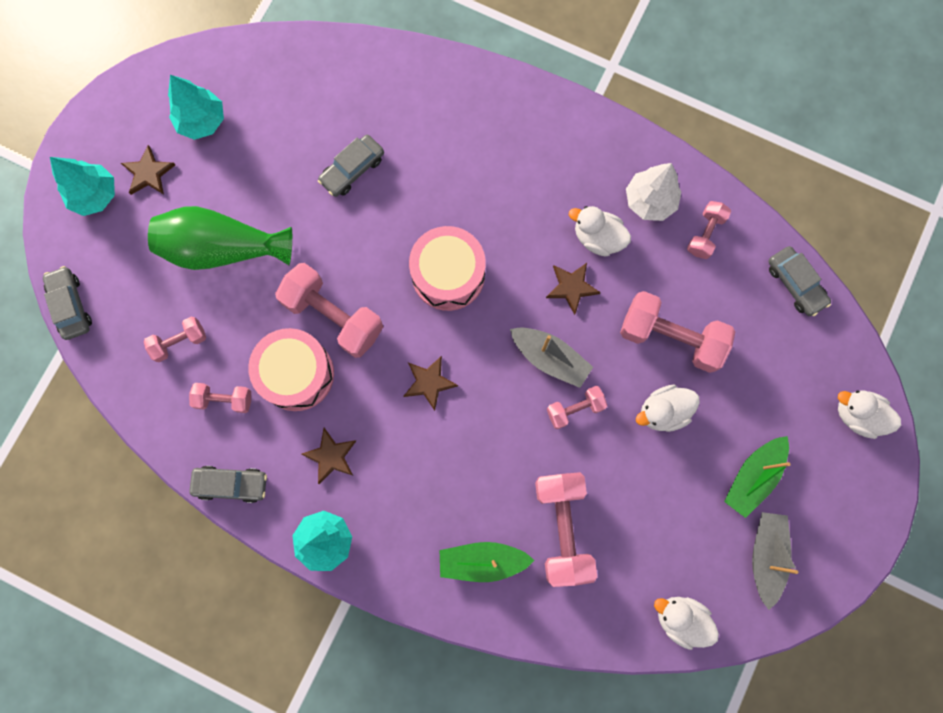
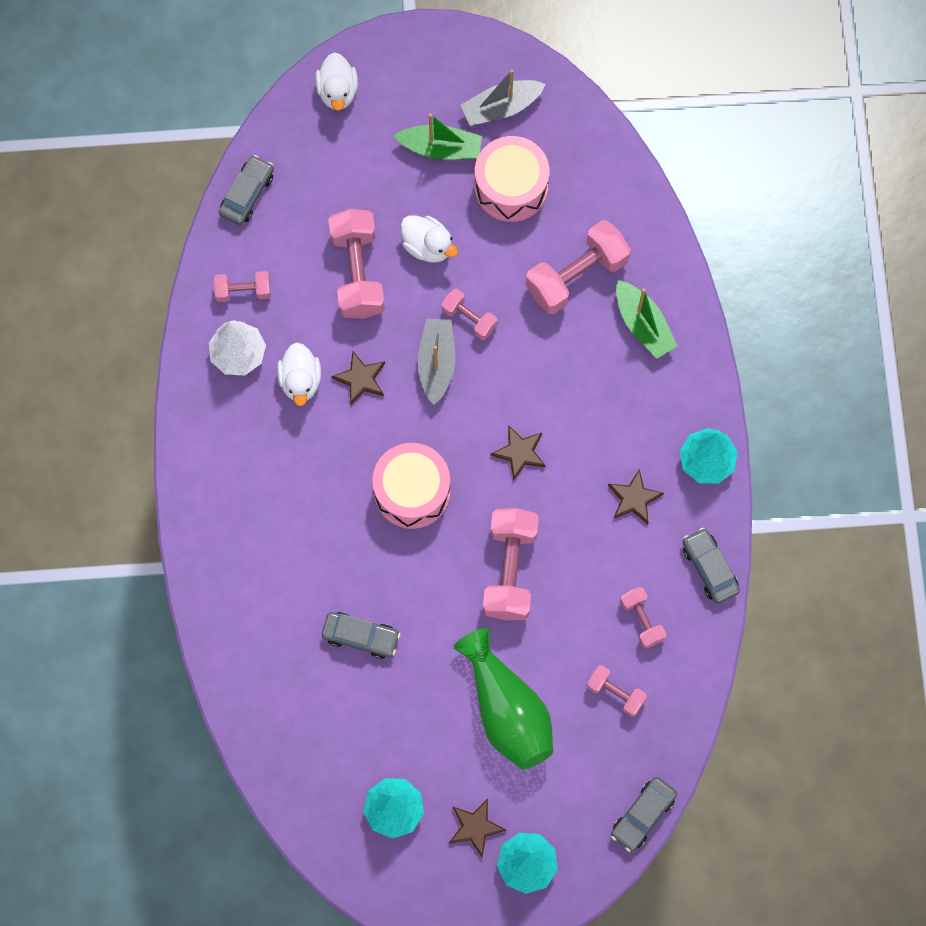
camera: 120 degrees left, 5 degrees down
pink drum [248,328,334,411] -> pink drum moved to [475,136,549,222]
white duck [654,597,719,650] -> none

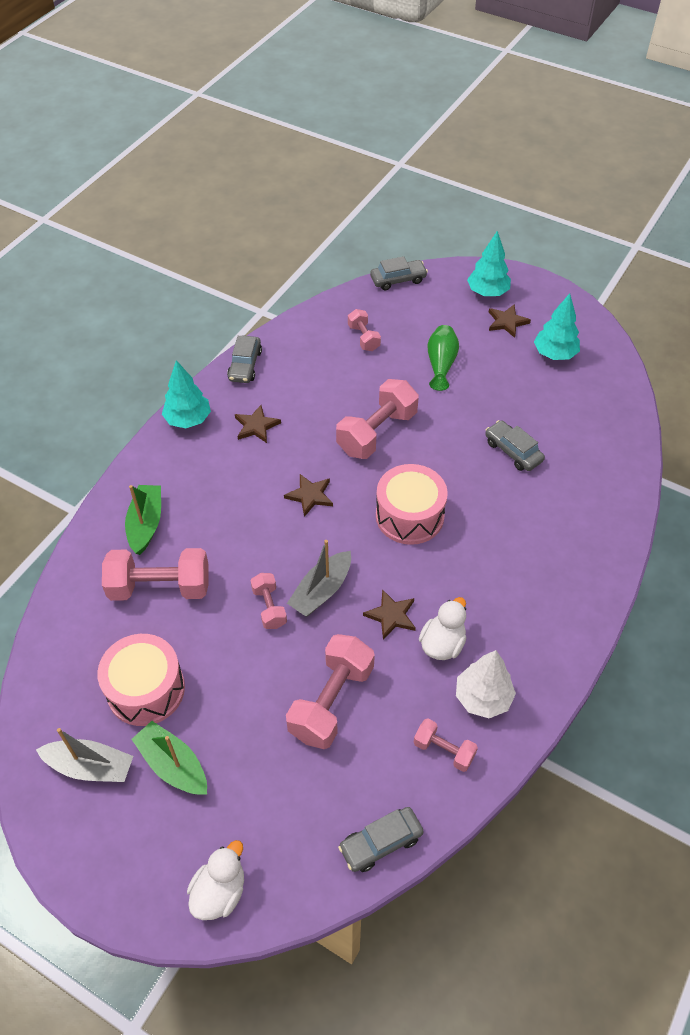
camera: 145 degrees left, 20 degrees down
white duck [401,216,458,263] -> none
green vase [454,628,553,770] -> green vase [427,325,459,391], size x0.62
pink dumbbell [620,587,666,649] -> none

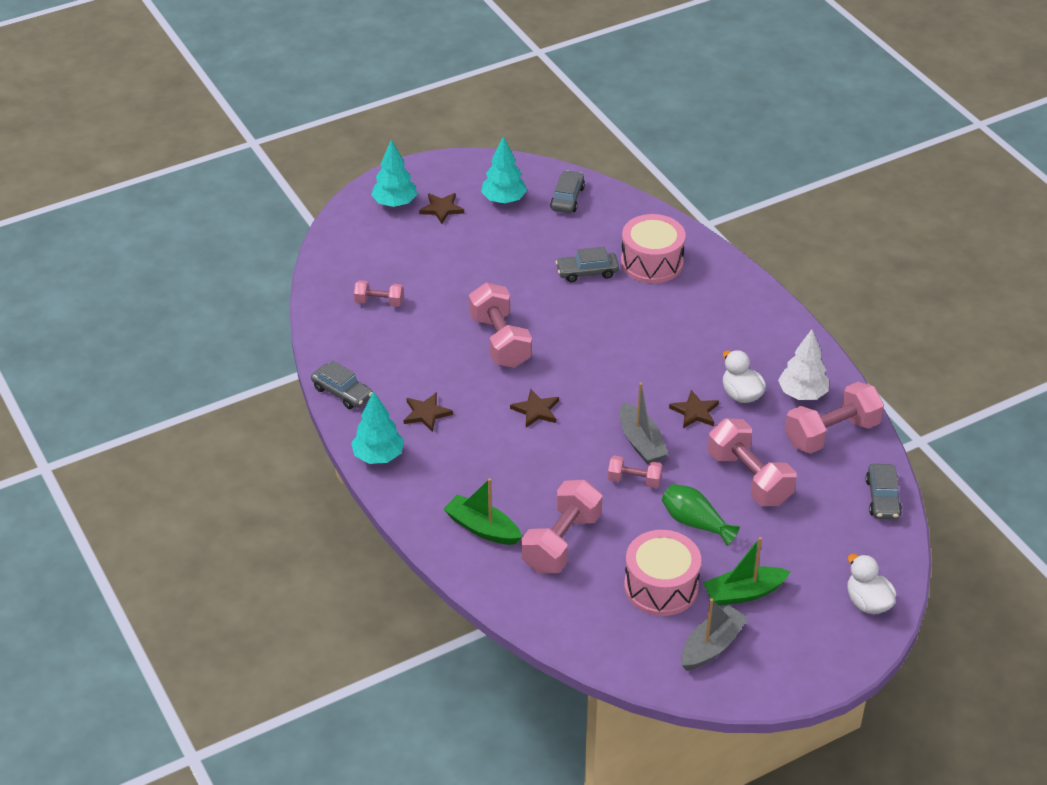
camera: 60 degrees left, 10 degrees down
grey car [370,256,428,290] -> grey car moved to [550,170,585,213]
pink drum [376,464,448,545] -> pink drum moved to [621,214,685,283]
pink dumbbell [414,718,478,772] -> pink dumbbell [785,382,884,454], size x1.85
green vase [427,325,459,391] -> green vase moved to [662,484,740,546]

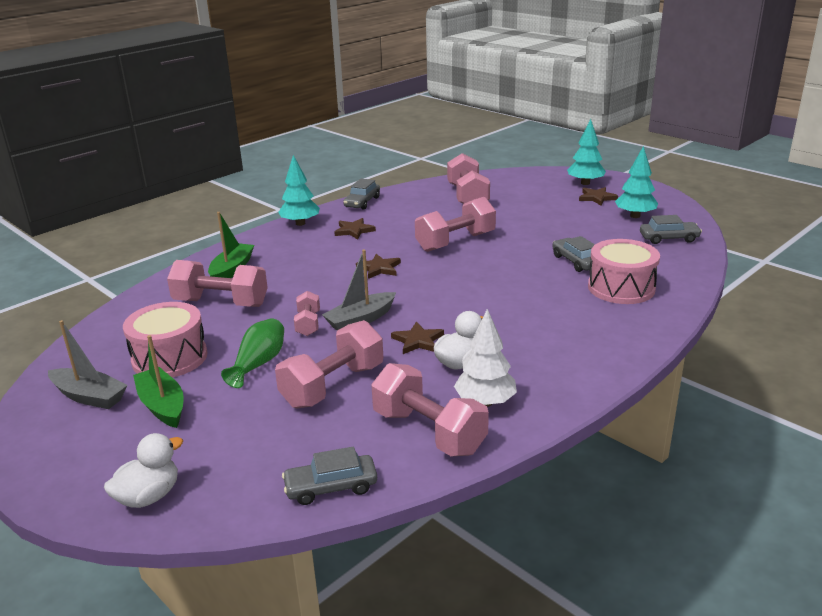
camera: 75 degrees right, 15 degrees down
pink dumbbell [354,280,404,307] -> pink dumbbell [447,153,490,204], size x1.85

